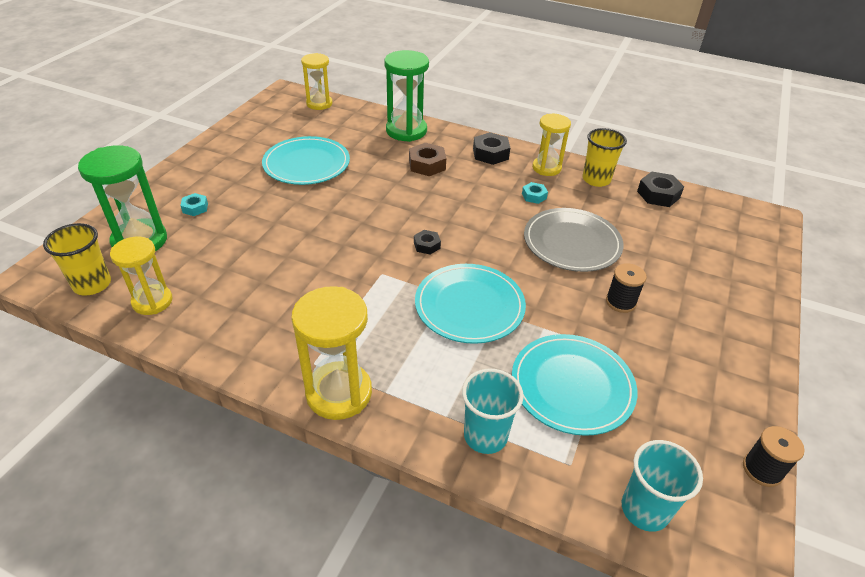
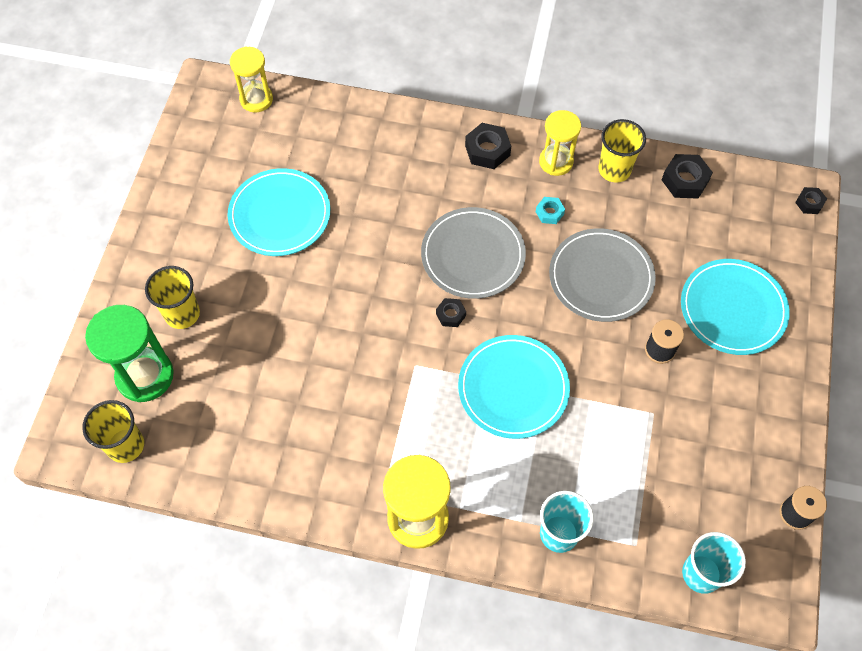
camera: 10 degrees left, 20 degrees up
yellow hourglass [110,236,172,315] -> none
turquoise nut [180,193,208,216] -> yellow cup [145,266,200,329]
green hourglass [384,50,429,142] -> none
brown nut [409,143,446,176] -> none
turquoise plate [512,334,637,436] -> turquoise plate moved to [681,259,790,355]
none -> grey plate [421,207,526,299]
none -> black nut [795,187,827,214]

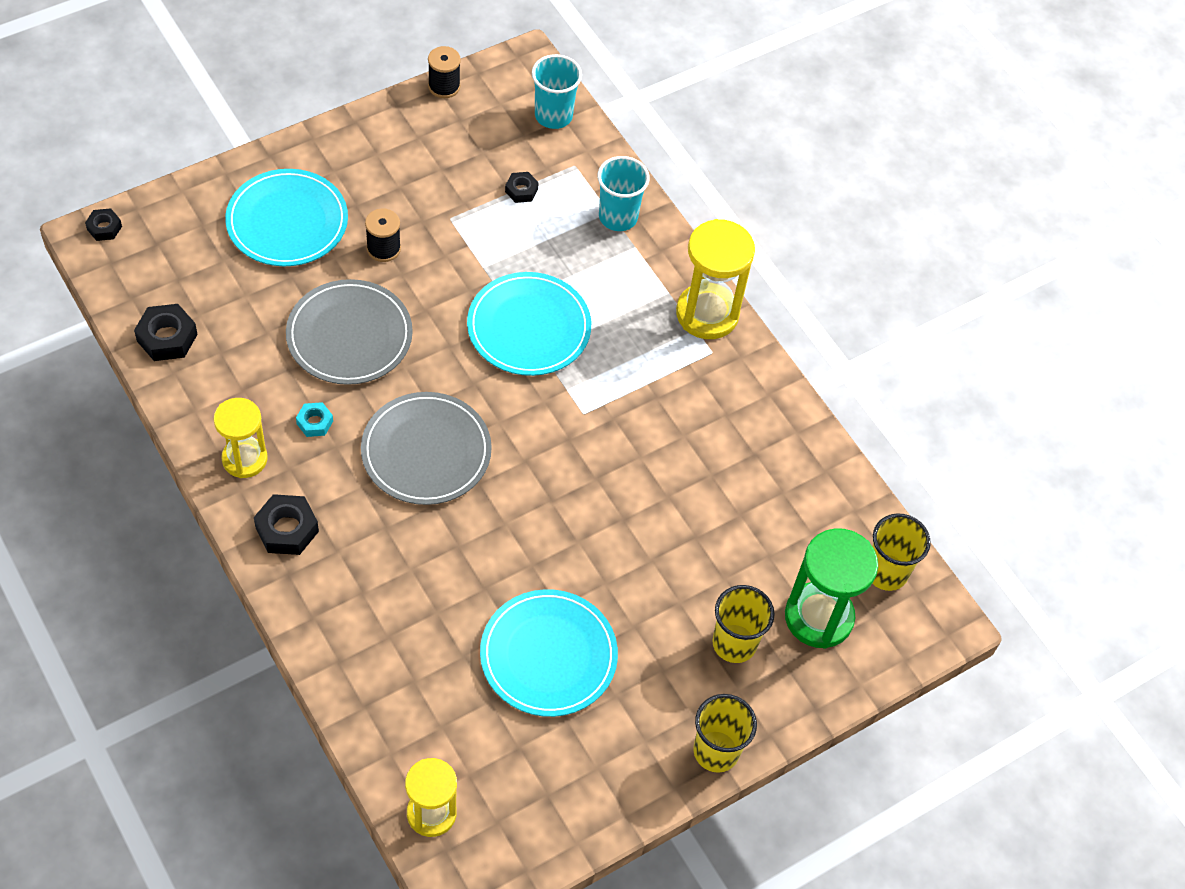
camera: 140 degrees left, 5 degrees down
black nut [436,298,466,327] -> black nut moved to [505,172,539,203]
yellow cup [598,119,646,183] -> yellow cup moved to [694,694,757,773]

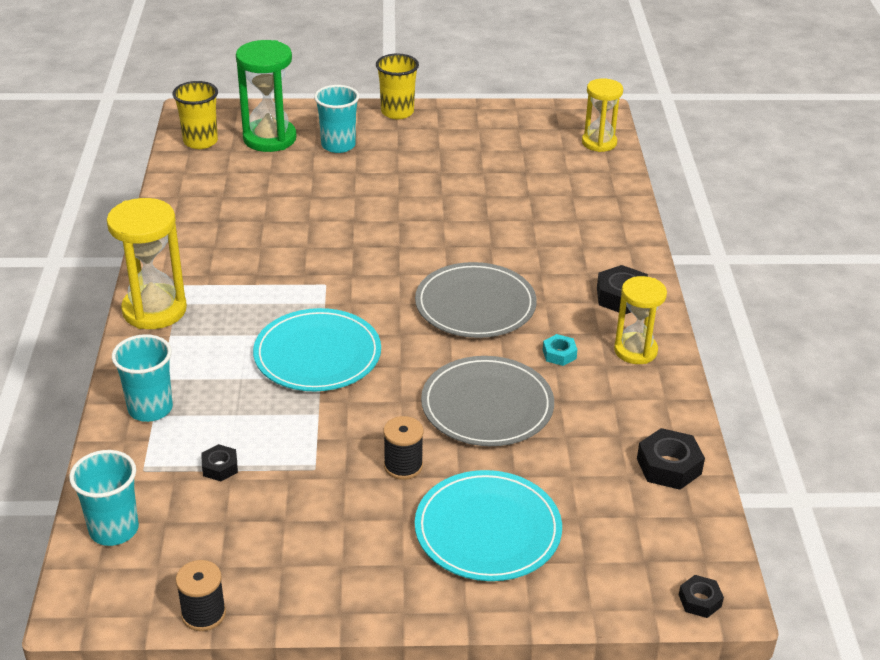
camera: 145 degrees left, 20 degrees down
turquoise plate [480,589,618,717] -> none
yellow cup [713,585,775,663] -> turquoise cup [314,85,359,153]

